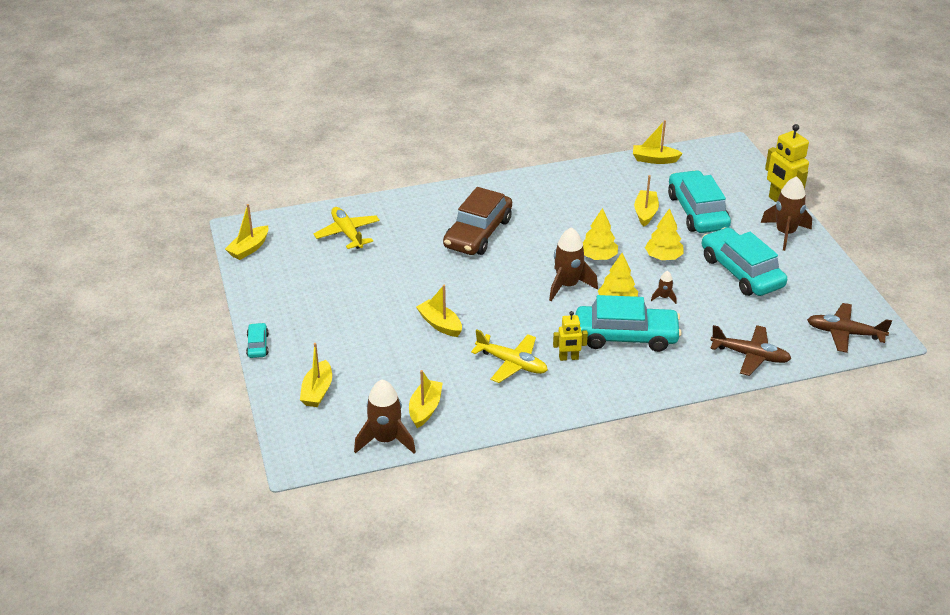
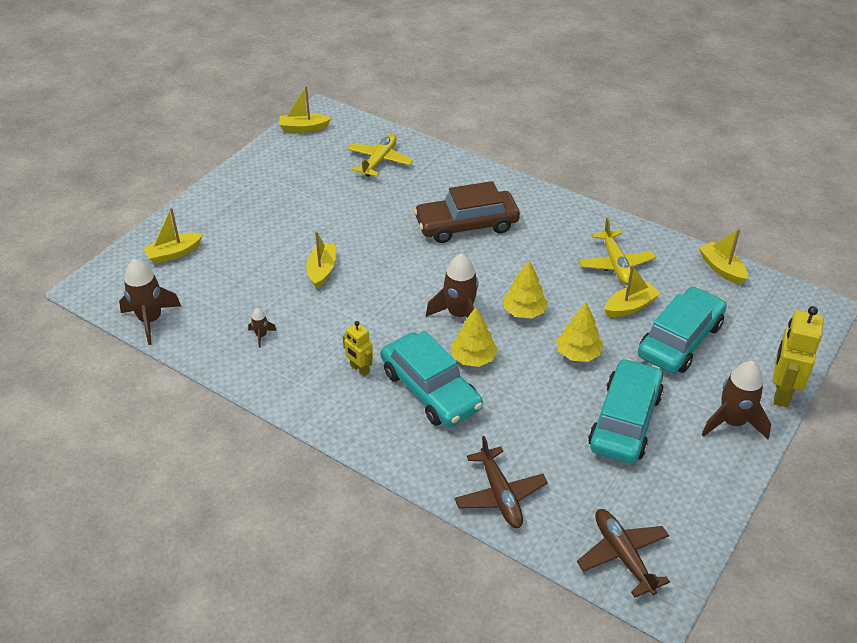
camera: 50 degrees right, 5 degrees up
turquoise car [246,323,269,358] -> none
yellow boat [409,370,443,428] -> none
yellow plane [471,329,548,383] -> yellow plane moved to [579,218,656,285]
brown rocket [651,271,676,304] -> brown rocket moved to [248,308,277,348]

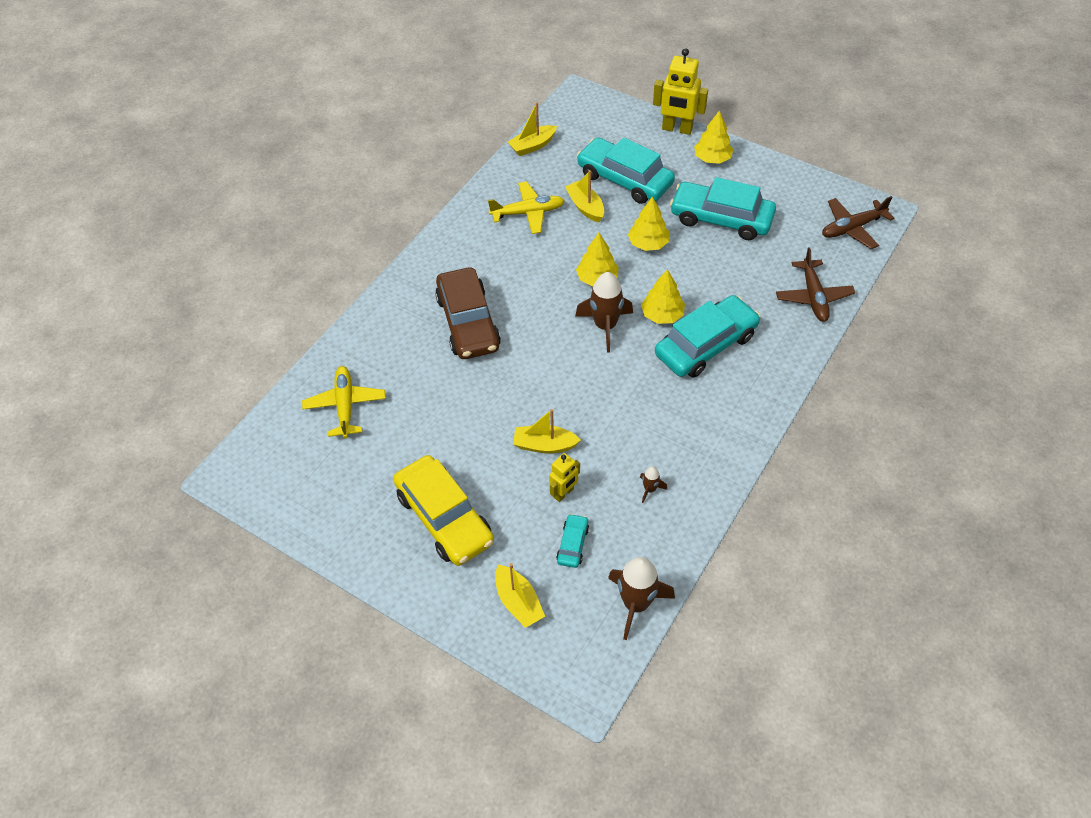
camera: 90 degrees left, 10 degrees up
yellow boat [279,86,331,133] -> none
yellow robot [343,321,373,376] -> yellow robot moved to [549,453,580,502]
yellow plane [347,134,413,177] -> yellow plane turned 60 degrees clockwise [302,366,386,439]
brown plane [454,436,548,528] -> brown plane turned 105 degrees clockwise [776,247,855,322]
brown rocket [701,361,771,439] -> yellow tree [694,110,734,164]
none -> yellow car [393,455,494,566]
none -> turquoise car [556,514,589,568]

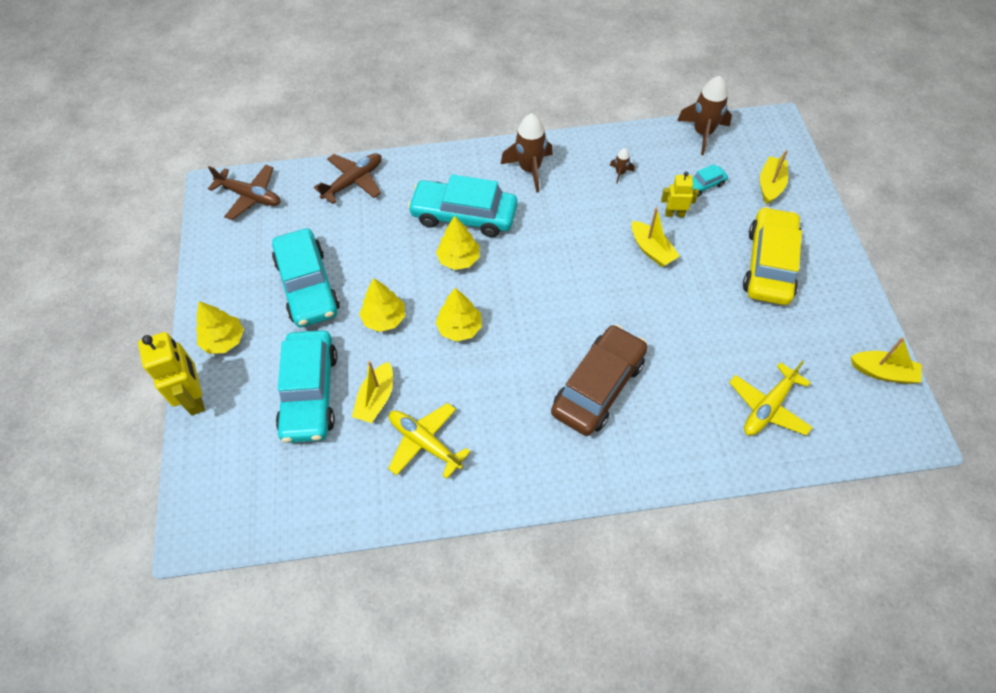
camera: 130 degrees left, 5 degrees up
yellow boat [508,102,557,156] -> yellow boat moved to [851,337,922,384]
brown rocket [575,272,633,353] -> brown rocket moved to [501,113,553,193]

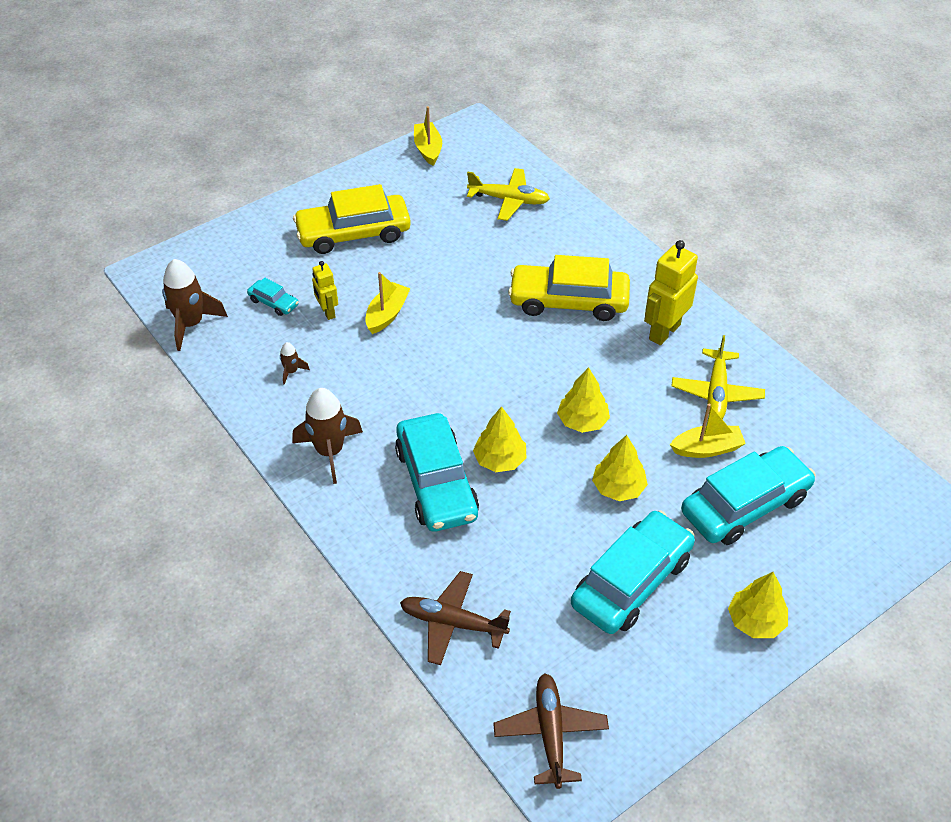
camera: 120 degrees left, 10 degrees down
yellow robot [138,332,205,415] -> yellow robot moved to [644,240,698,345]
brown car [551,325,648,436] -> yellow car [508,255,630,321]
yellow boat [760,150,788,204] -> none

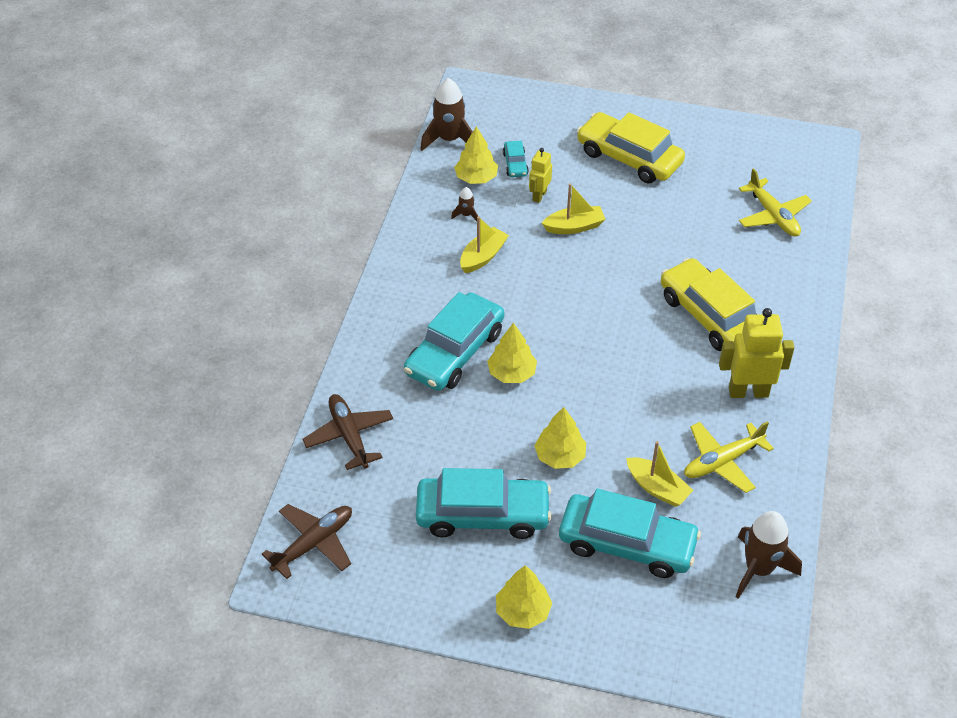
camera: 50 degrees right, 0 degrees up
brown rocket [293,388,363,484] -> brown rocket moved to [736,511,802,599]
yellow boat [414,106,442,166] -> yellow boat moved to [460,216,509,273]
yellow tree [557,367,610,433] -> yellow tree moved to [454,126,498,184]

